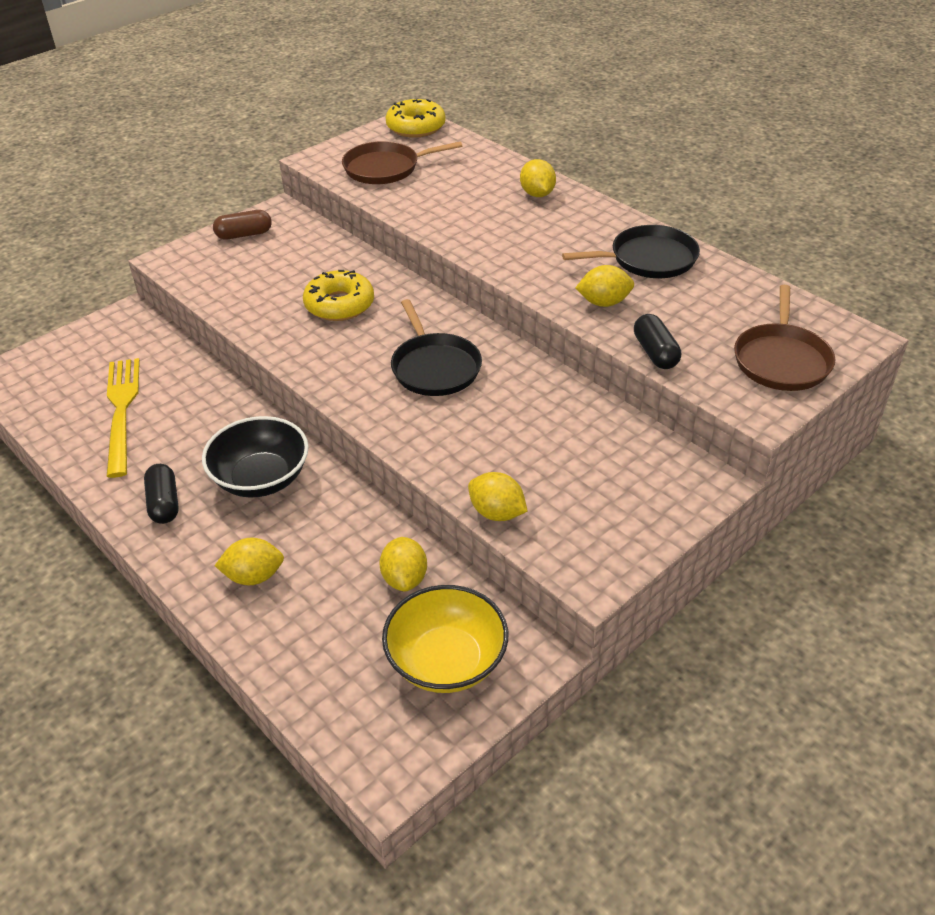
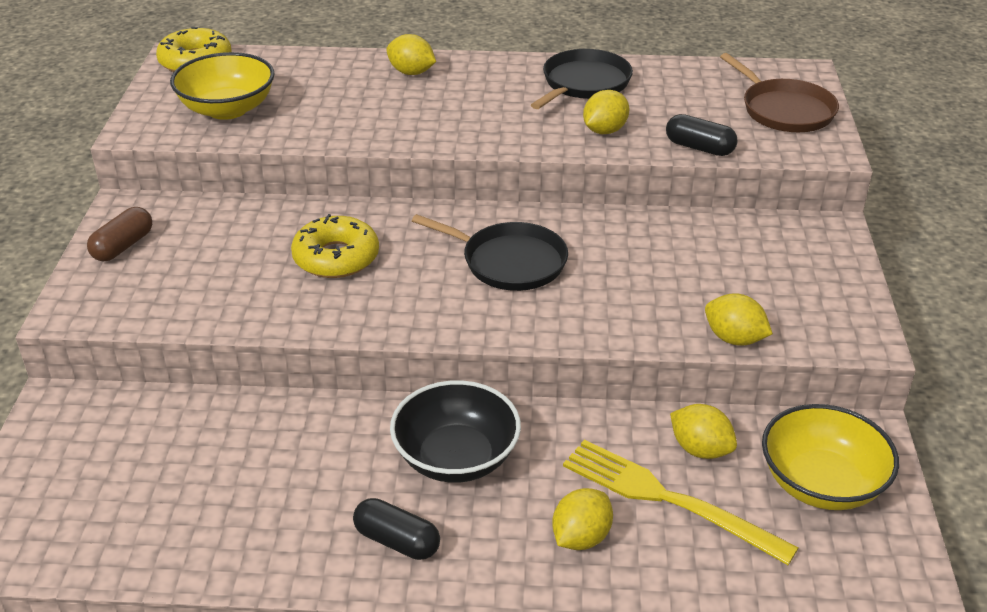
camera: 45 degrees left, 5 degrees down
yellow fork [107,358,140,478] -> yellow fork moved to [563,440,799,565]
brown pan [342,141,462,184] -> yellow bowl [170,52,275,120]
yellow lemon [468,472,527,521] -> yellow lemon turned 45 degrees clockwise [705,293,773,346]

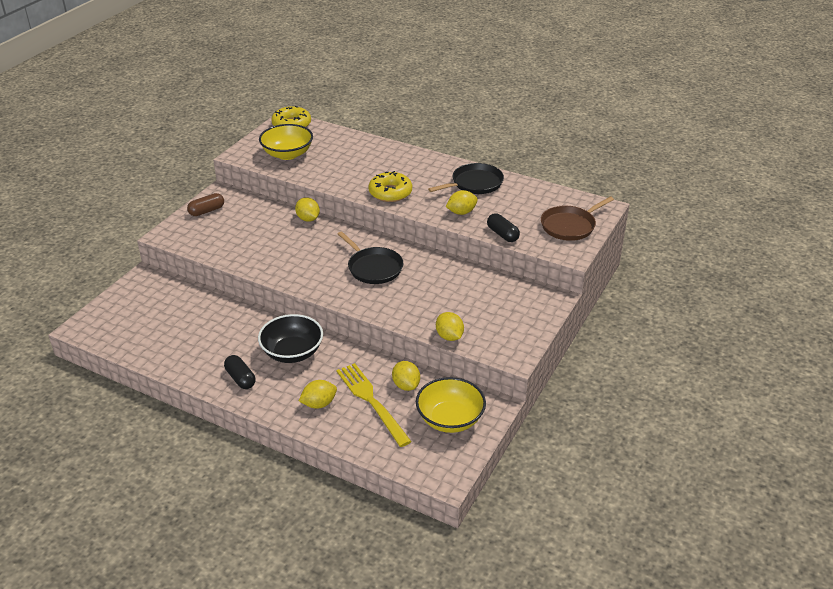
camera: 25 degrees right, 0 degrees up
yellow donut [291,214,379,278] -> yellow donut moved to [369,171,412,202]
yellow lemon [386,34,436,75] -> yellow lemon moved to [295,197,320,222]
brown pan [720,53,839,132] -> brown pan turned 60 degrees clockwise [541,197,614,241]

